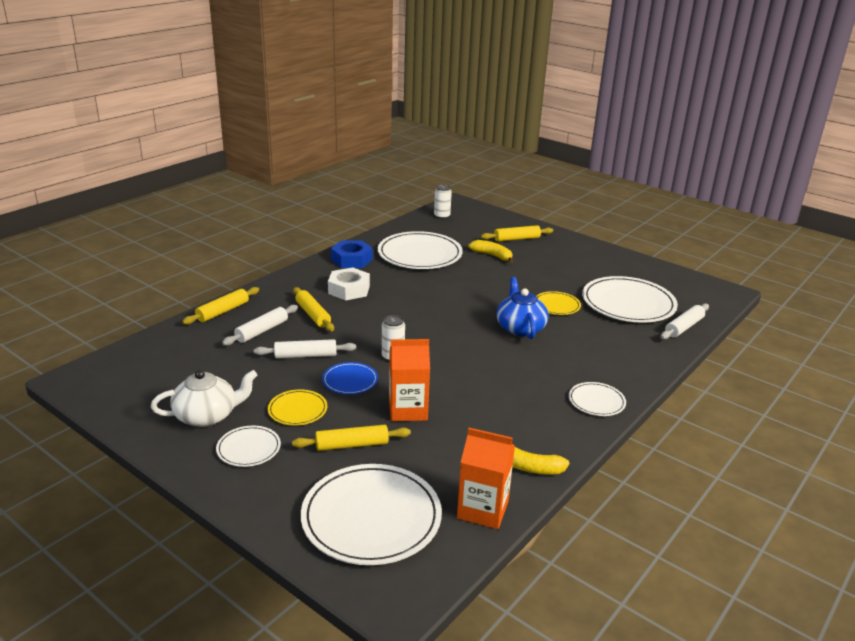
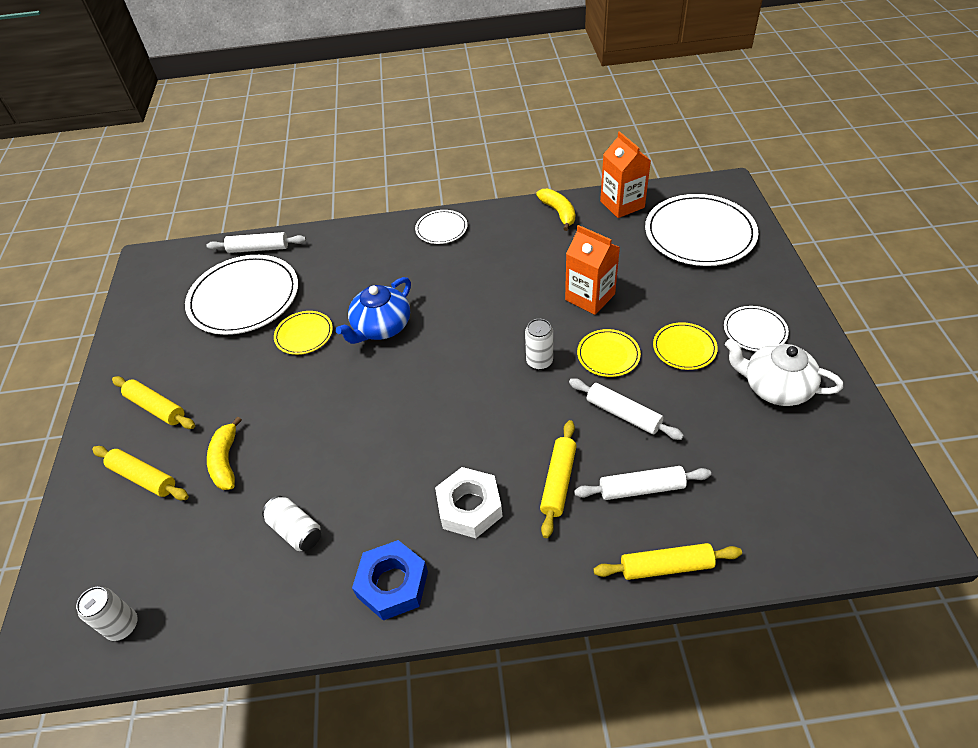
camera: 130 degrees left, 20 degrees up
yellow rolling pin [292,425,411,451] -> yellow rolling pin moved to [112,376,195,429]
blue plate [322,362,378,395] -> yellow plate [577,329,641,377]
white plate [378,231,463,269] -> white can [262,496,321,551]

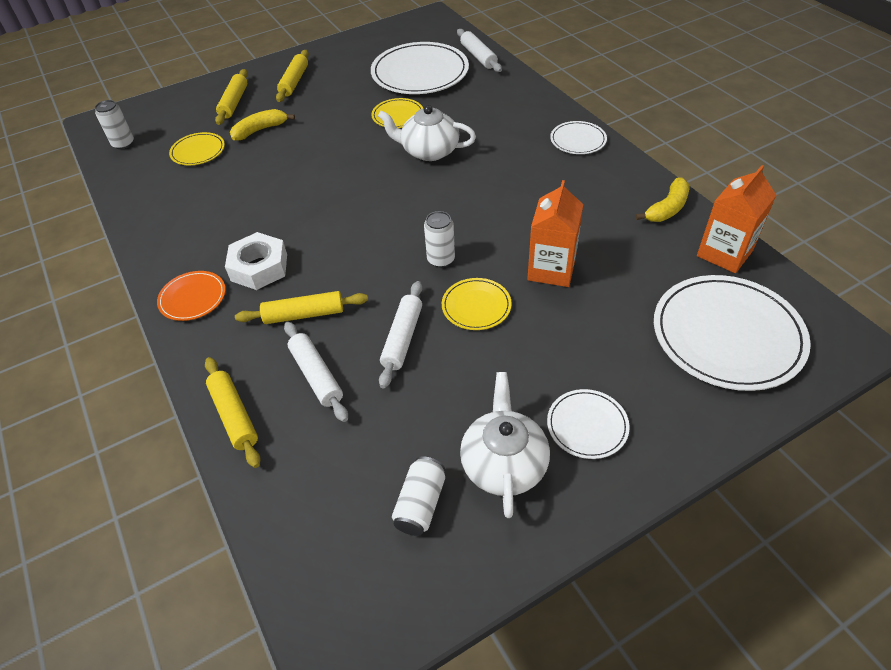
camera: 65 degrees right, 0 degrees up
white can [262,496,321,551] -> white can moved to [392,457,445,536]
blue teapot [336,277,411,344] -> white teapot [378,105,476,161]
blue nut [352,540,428,621] -> none
yellow plate [653,322,718,370] -> yellow plate moved to [169,132,225,165]
none -> orange plate [157,271,226,321]

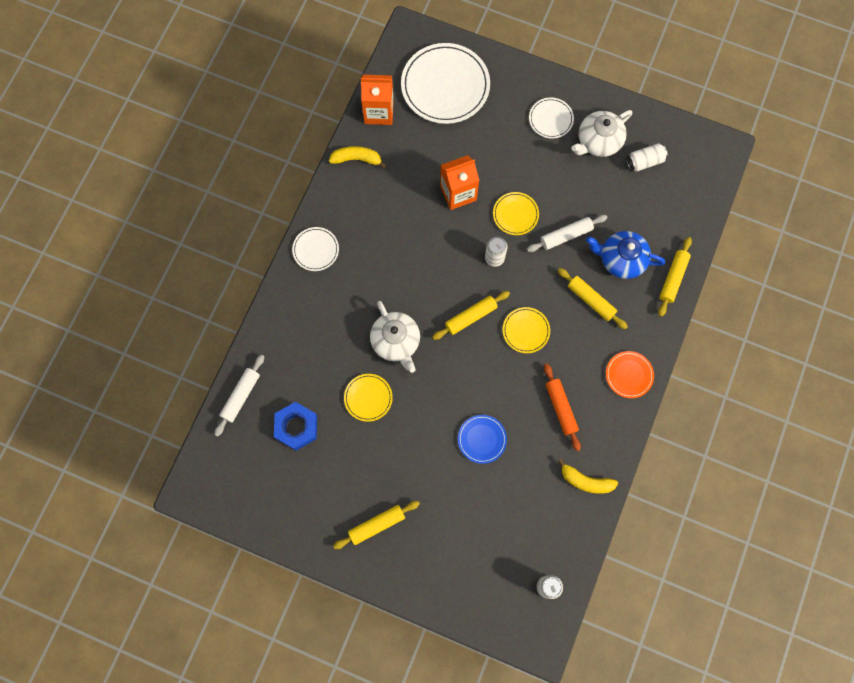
camera: 130 degrees left, 25 degrees up
yellow plate [169,132,225,165] -> yellow plate moved to [503,307,550,353]
yellow rolling pin [215,69,248,125] -> yellow rolling pin moved to [432,291,510,340]
white nut [225,232,287,290] -> none
yellow banana [230,109,295,141] -> yellow banana moved to [558,459,618,494]
white rolling pin [284,322,348,422] -> blue teapot [586,231,665,279]
white plate [371,42,469,94] -> blue nut [274,402,317,451]
none -> blue plate [458,415,507,464]
none -> orange rolling pin [544,364,581,451]

